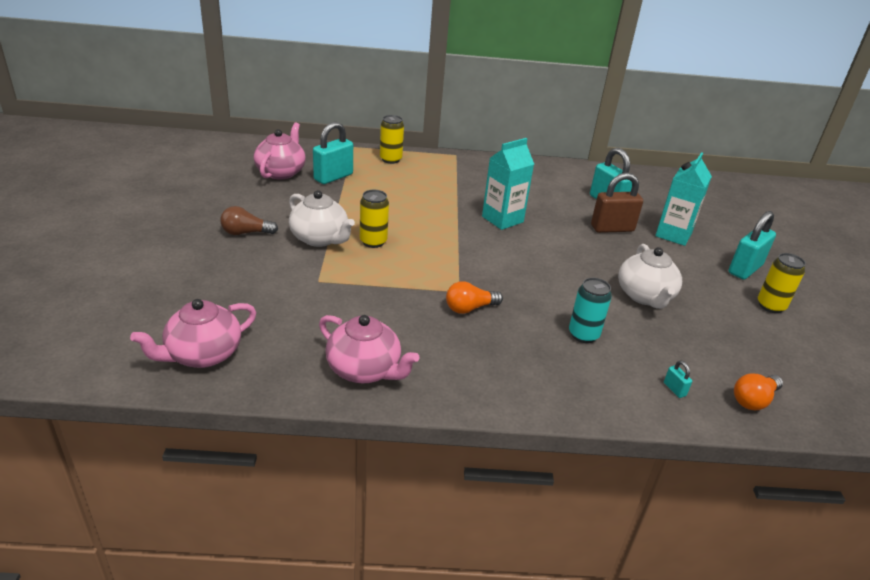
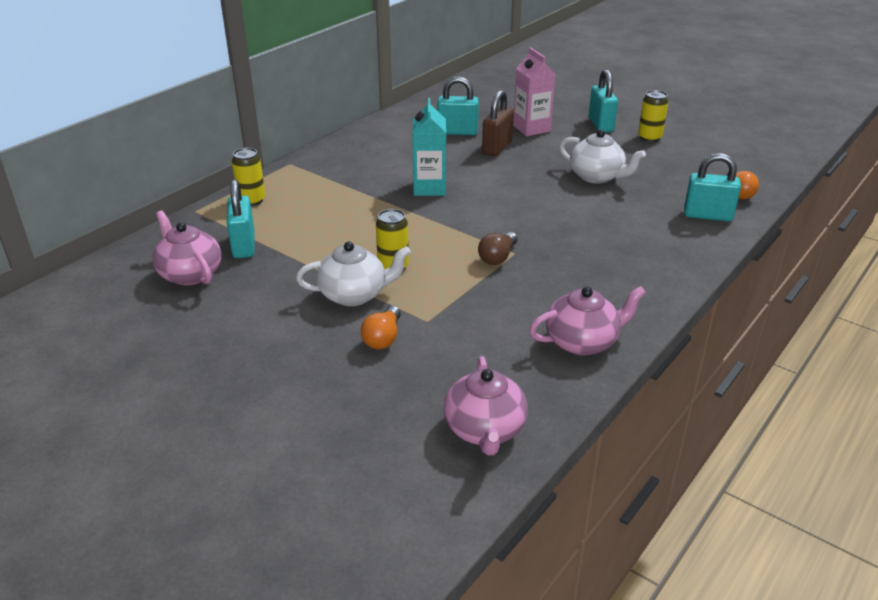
camera: 50 degrees left, 0 degrees up
brown light bulb [220,206,278,235] -> brown light bulb moved to [478,232,518,265]
orange light bulb [446,281,503,314] -> orange light bulb moved to [361,306,401,349]
turquoise can [569,278,612,343] -> none
turquoise carton [655,152,712,246] -> pink carton [513,48,555,136]
turquoise padlock [664,360,692,398] -> turquoise padlock [684,153,741,221], size x2.32

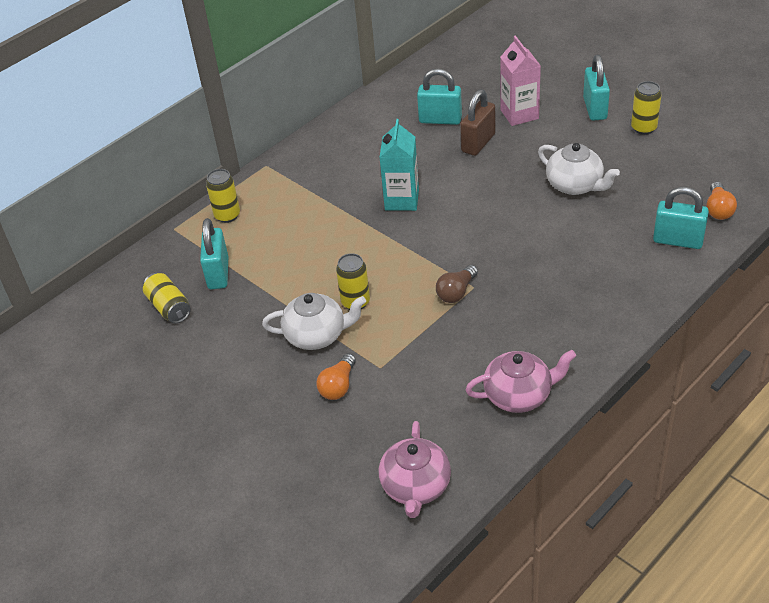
camera: 10 degrees right, 10 degrees up
pink teapot [152,211,222,285] -> yellow can [143,273,191,323]

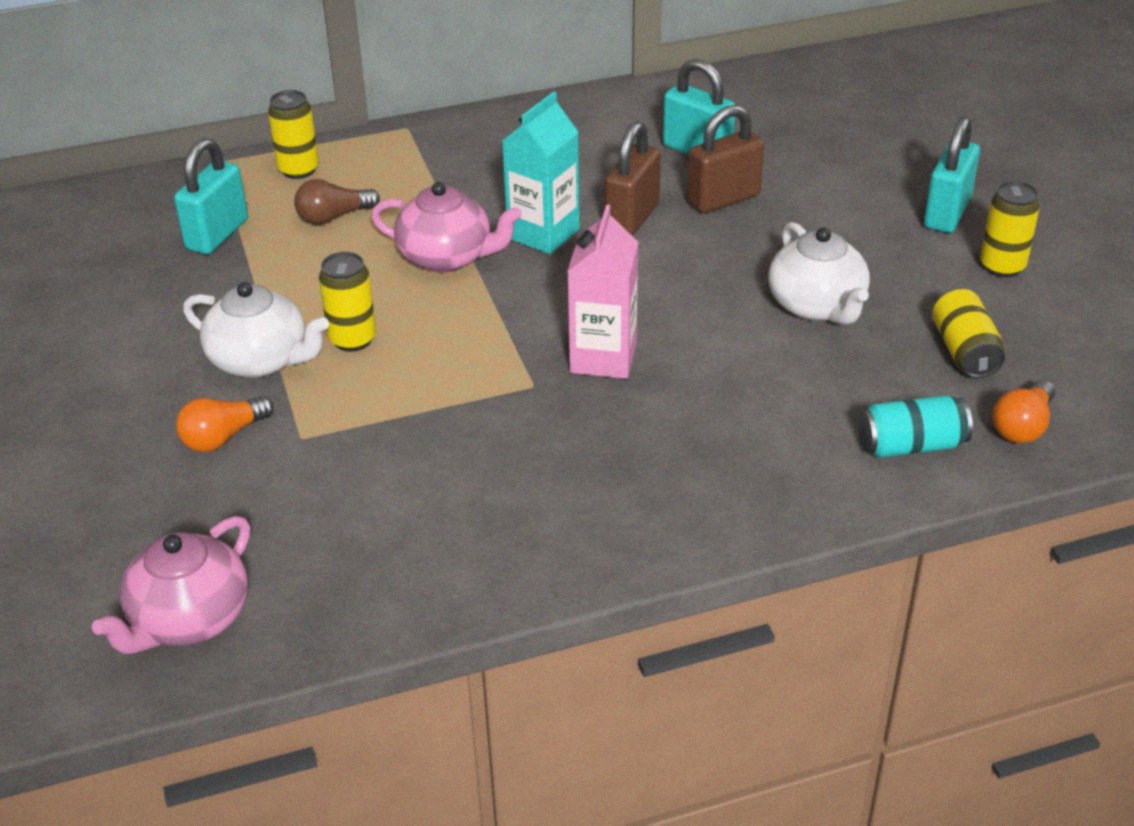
camera: 25 degrees right, 5 degrees down
yellow can [143,273,191,323] -> yellow can moved to [932,288,1005,378]
brown light bulb [436,265,478,303] -> brown light bulb moved to [294,179,380,225]
pink teapot [465,350,576,413] -> pink teapot moved to [371,182,522,273]
pink carton [500,36,541,126] -> pink carton moved to [567,205,638,379]
turquoise padlock [653,187,709,249] -> turquoise can [859,395,973,458]
none -> brown padlock [605,121,661,236]

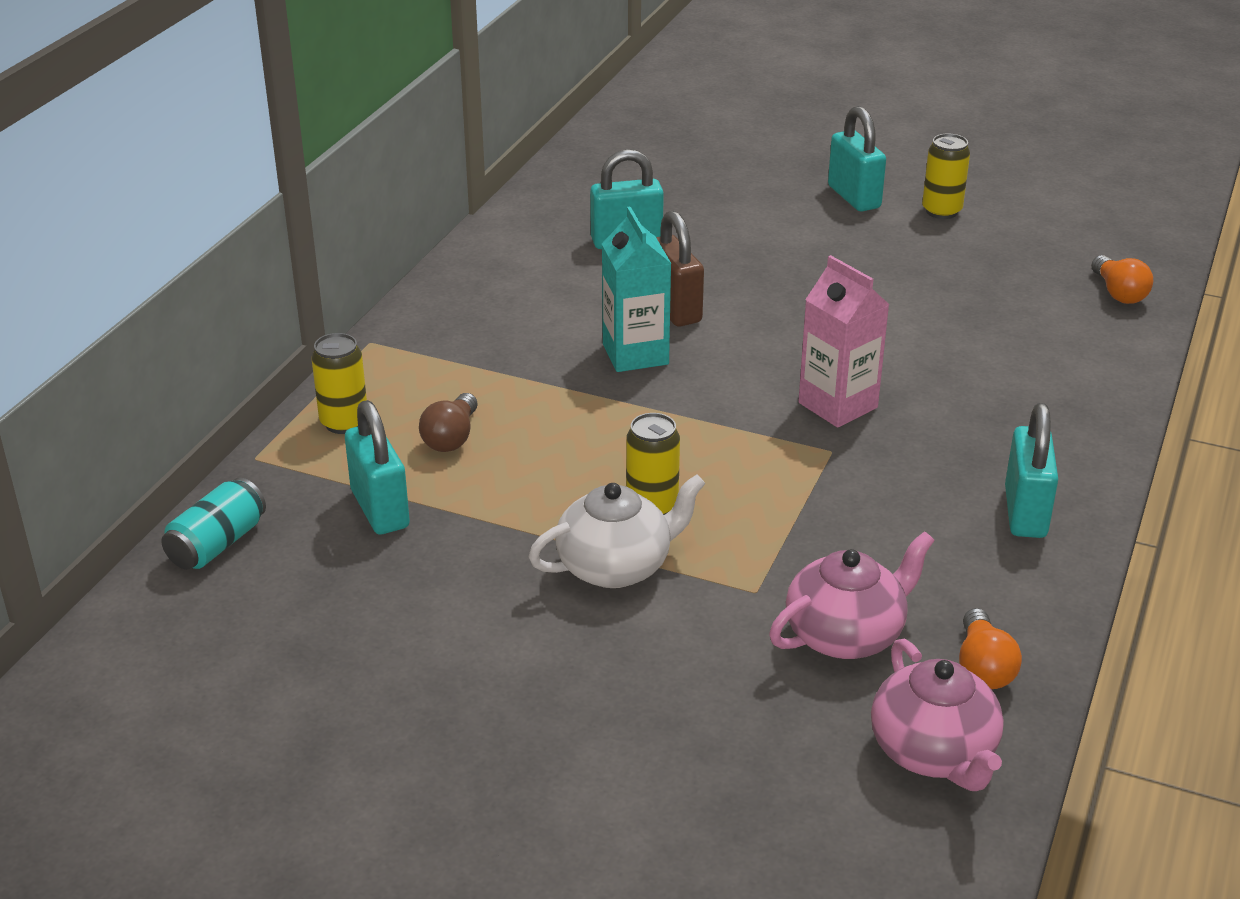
camera: 50 degrees left, 5 degrees down
orange light bulb [176,396,274,452] -> orange light bulb moved to [959,608,1022,689]
pink teapot [371,182,522,273] -> pink teapot moved to [769,531,935,659]
brown padlock [687,105,764,214] -> none
white teapot [768,222,870,325] -> none
turquoise can [859,395,973,458] -> turquoise can moved to [161,478,266,570]
yellow can [932,288,1005,378] -> none
none -> turquoise padlock [1005,403,1058,538]

